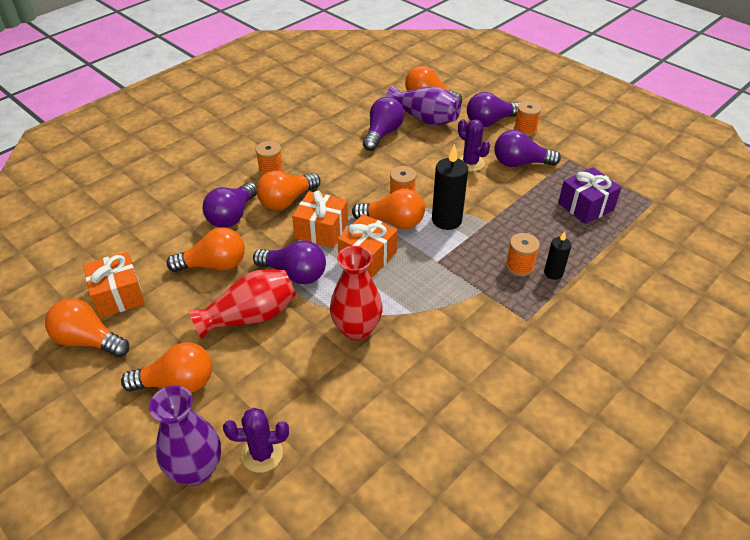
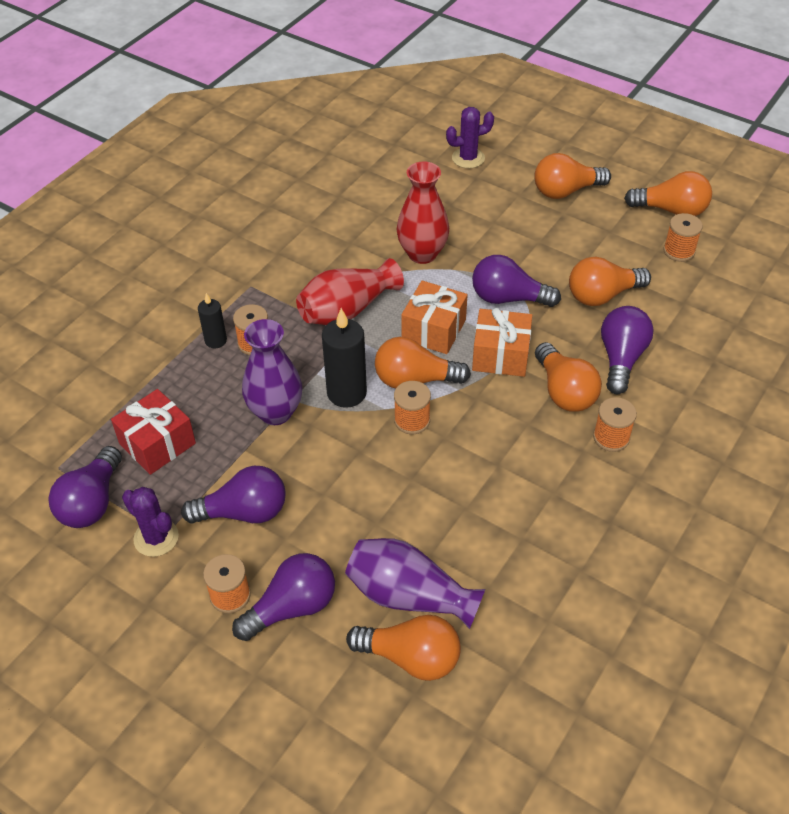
camera: 170 degrees right, 5 degrees up
orange gift [83,252,145,318] -> orange spool [663,213,703,262]
purple vase [149,385,221,485] -> purple vase moved to [242,319,302,425]
red vase [188,270,296,339] -> red vase moved to [296,258,404,325]
orange light bulb [256,171,320,210] -> orange light bulb turned 120 degrees clockwise [535,342,602,412]
purple light bulb [363,97,404,151] -> purple light bulb moved to [48,446,122,528]
purple cactus [458,119,490,171] -> purple cactus moved to [122,487,179,557]
purple gift [558,167,622,224] -> red gift [111,389,196,475]

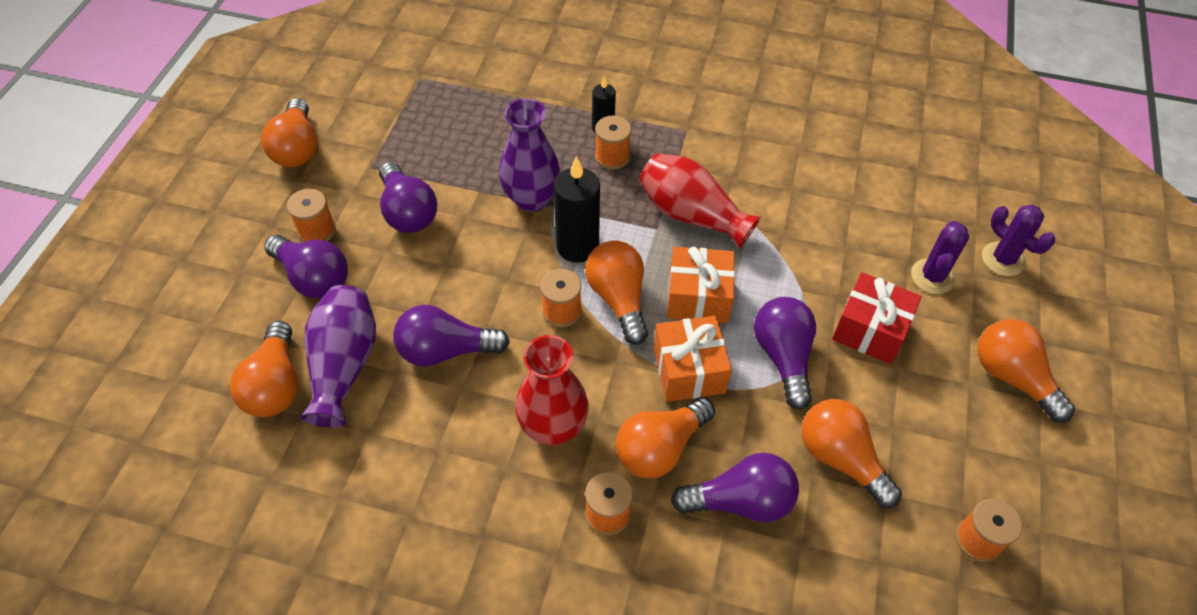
camera: 70 degrees right, 5 degrees up
purple light bulb [48,446,122,528] -> purple light bulb moved to [393,305,510,367]
red gift [111,389,196,475] -> red gift moved to [832,272,922,364]
purple cactus [122,487,179,557] -> purple cactus moved to [911,221,969,294]
red vase [397,161,449,264] -> red vase moved to [515,335,589,446]
orange light bulb [624,171,712,216] -> orange light bulb moved to [261,98,318,167]

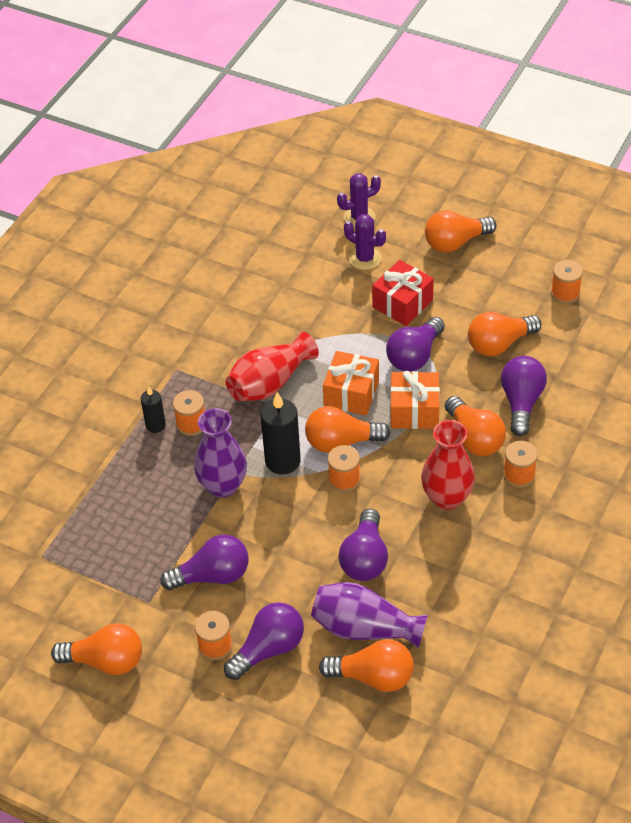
camera: 75 degrees left, 5 degrees down
purple light bulb [754,297,816,410] -> purple light bulb turned 60 degrees counterclockwise [386,317,445,372]

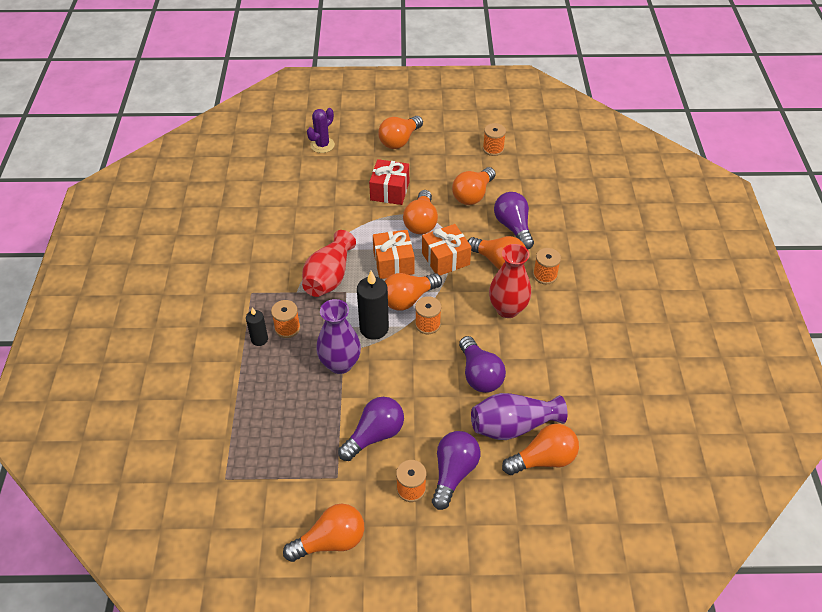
camera: 30 degrees left, 0 degrees up
purple cactus [344,214,386,270] -> none
purple light bulb [386,317,445,372] -> orange light bulb [403,190,438,234]

